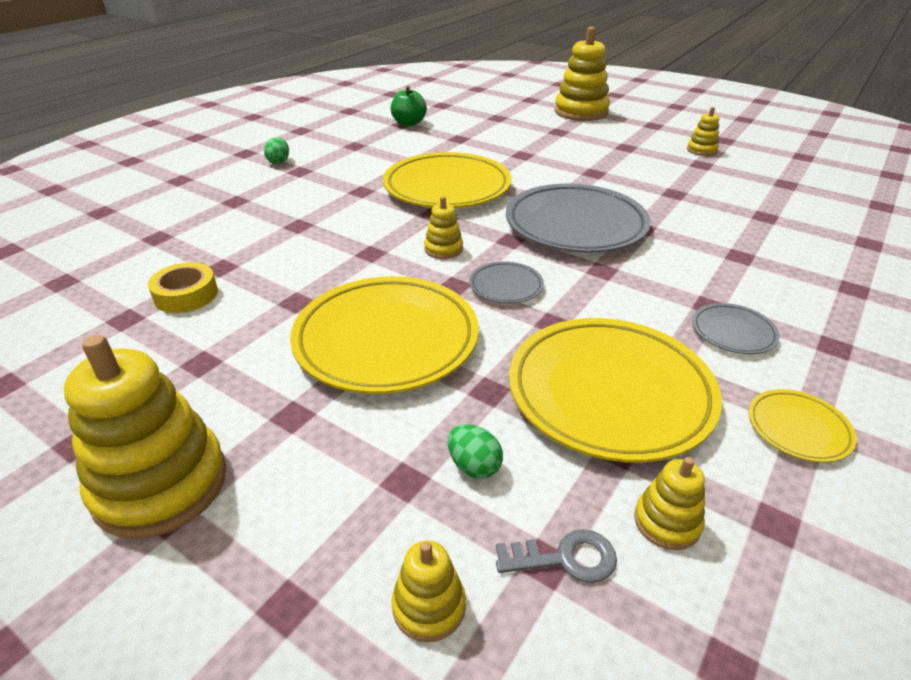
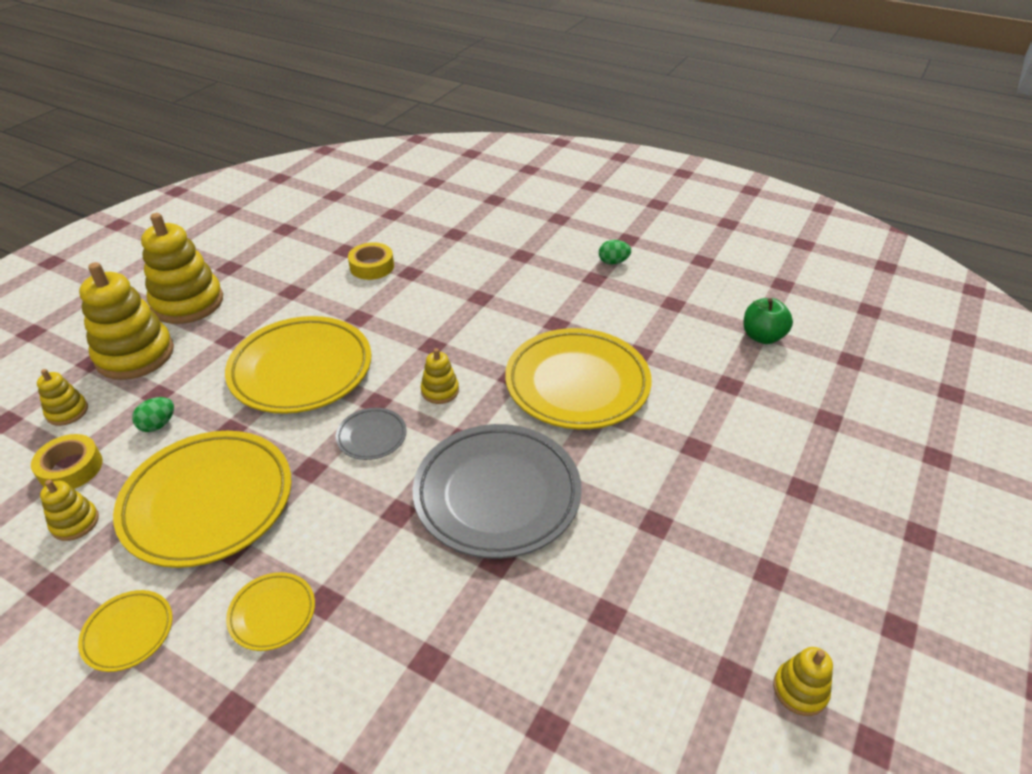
camera: 85 degrees right, 5 degrees up
grey key [496,529,617,583] -> yellow tape [31,434,103,489]
yellow stacking toy [554,27,610,121] -> yellow stacking toy moved to [79,262,174,380]
grey plate [692,303,780,354] -> yellow plate [226,572,315,651]

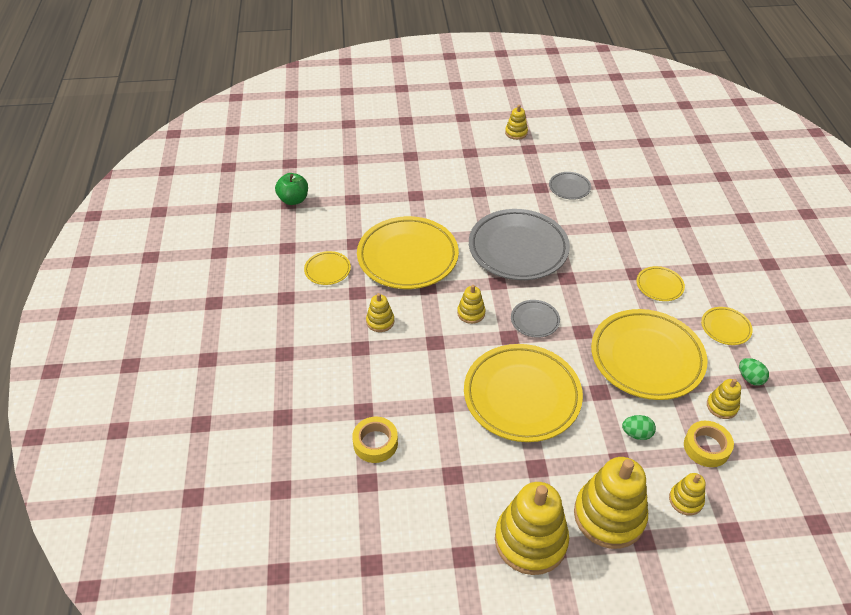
camera: 125 degrees left, 5 degrees up
green egg [599,240,631,265] -> green egg moved to [739,358,769,386]
none -> yellow plate [304,251,351,285]
none -> yellow stacking toy [366,293,394,332]
none -> grey plate [549,172,591,200]

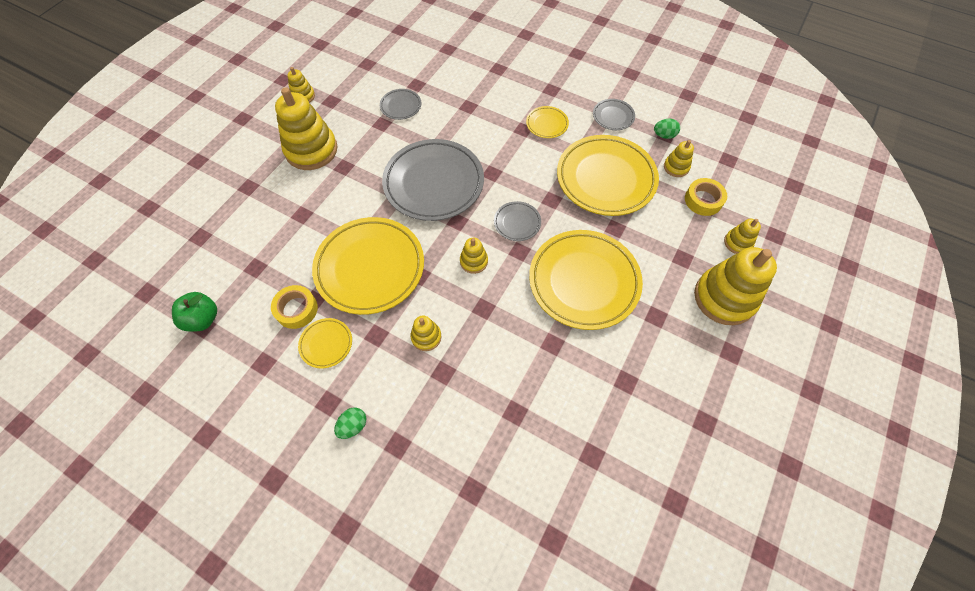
camera: 55 degrees left, 15 degrees up
yellow tape [352,417,398,463] -> yellow tape moved to [271,285,318,329]
yellow stacking toy [495,482,569,575] -> yellow stacking toy moved to [275,87,337,170]
green egg [622,415,656,440] -> green egg moved to [334,408,366,439]
yellow plate [701,307,753,345] -> grey plate [593,99,635,130]

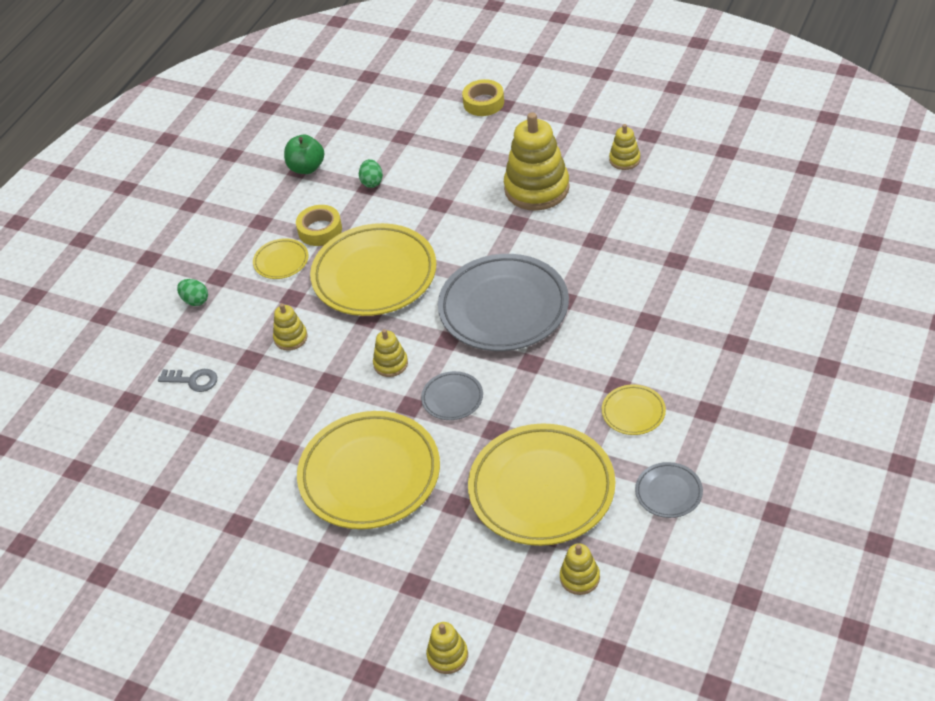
camera: 90 degrees right, 15 degrees down
grey plate [380,89,421,120] -> none
green egg [654,119,680,139] -> green egg moved to [359,159,383,188]
yellow tape [685,178,727,216] -> yellow tape moved to [462,79,504,116]
yellow stacking toy [694,247,777,325] -> none
none -> grey key [158,369,217,392]

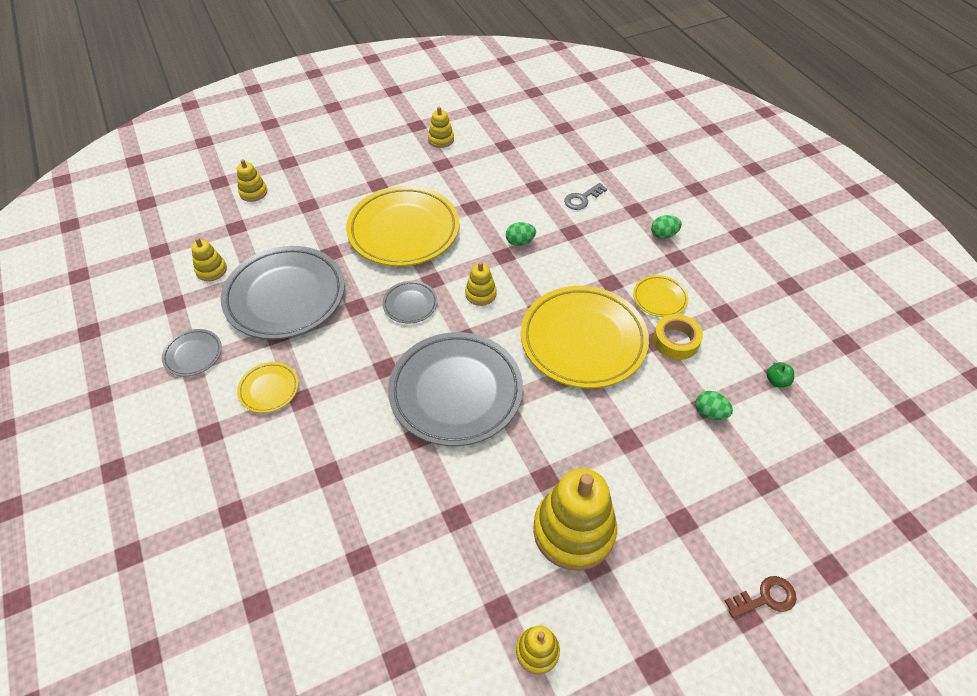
camera: 125 degrees right, 5 degrees up
yellow stacking toy [273,303,308,351] -> yellow stacking toy moved to [428,107,454,148]
green apple [284,135,324,174] -> green apple [767,362,794,387], size x0.57
yellow tape [462,79,504,116] -> brown key [724,576,796,618]
yellow plate [468,423,615,546] -> grey plate [221,246,345,339]
none -> green egg [506,222,536,246]

